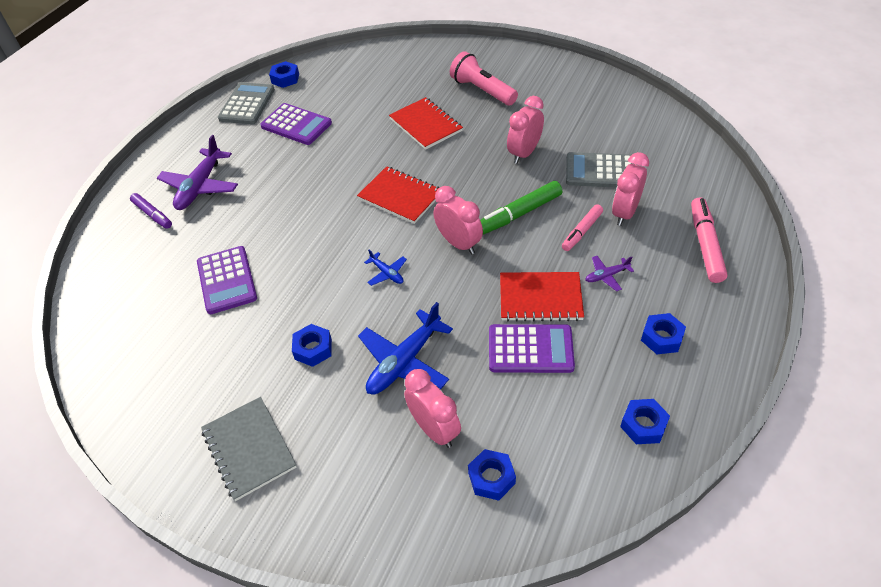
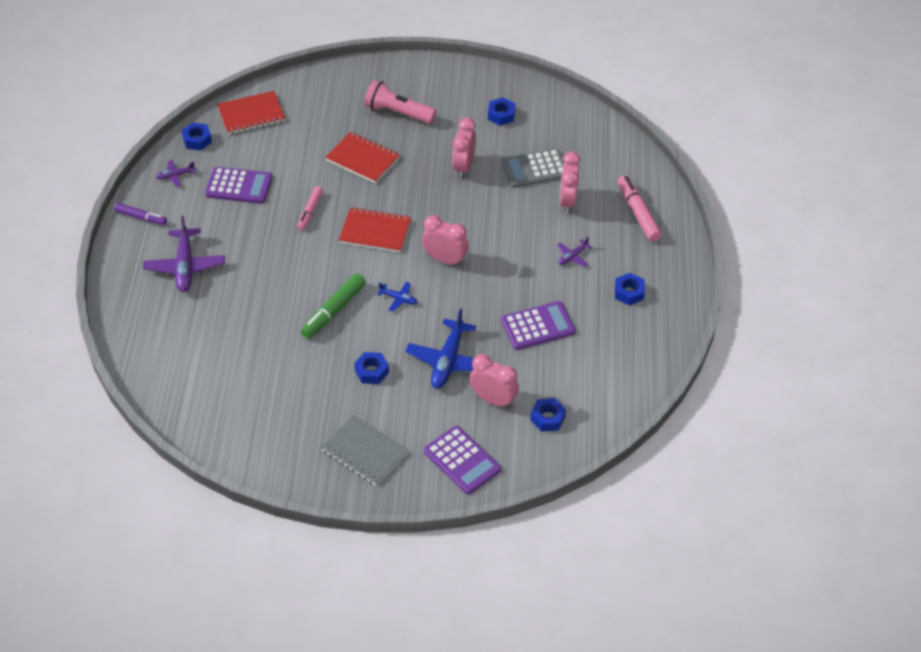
camera: 25 degrees left, 0 degrees up
purple marker [130,193,172,229] -> purple marker moved to [114,203,167,225]
purple calculator [197,246,257,314] -> purple calculator moved to [424,426,501,495]
grey calculator [218,82,275,124] -> purple plane [156,160,195,187]
green marker [480,181,562,234] -> green marker moved to [301,273,366,339]
red notebook [500,272,584,322] -> red notebook moved to [217,91,285,134]
pink marker [562,204,603,251] -> pink marker moved to [297,186,323,230]
blue nut [620,399,670,444] -> blue nut moved to [488,97,515,126]

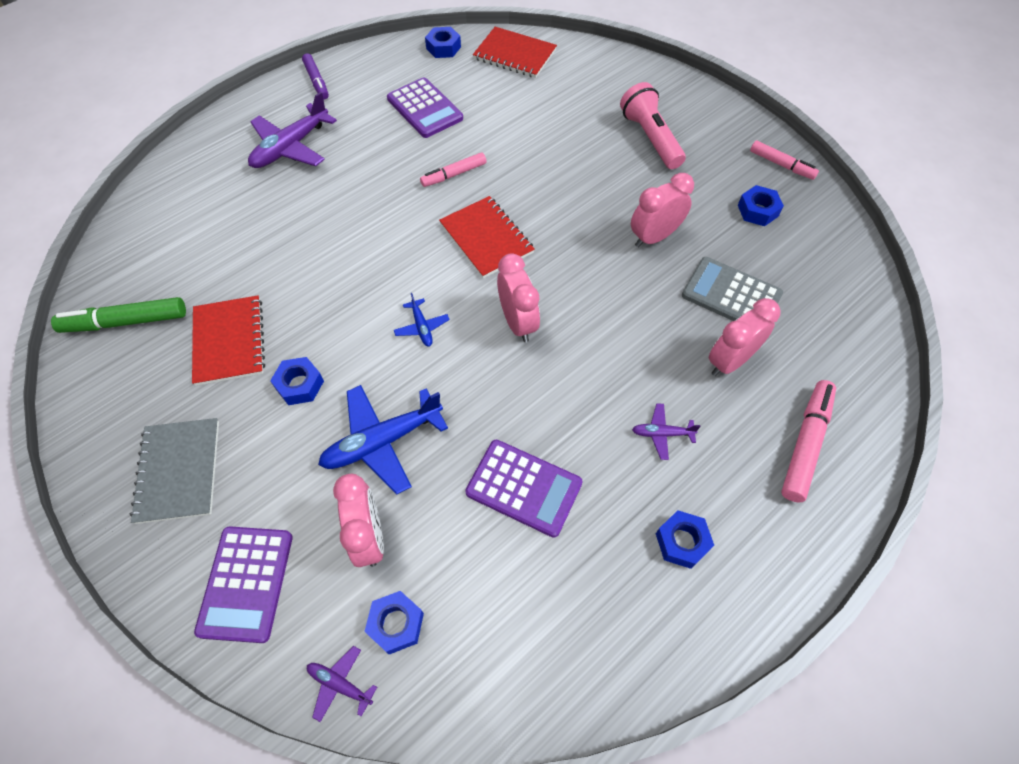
camera: 45 degrees right, 10 degrees up
purple plane [156,160,195,187] -> purple plane moved to [307,646,377,722]
green marker [301,273,366,339] -> green marker moved to [51,297,186,333]
red notebook [325,132,400,183] -> red notebook moved to [192,295,265,386]
none -> pink marker [750,141,819,180]

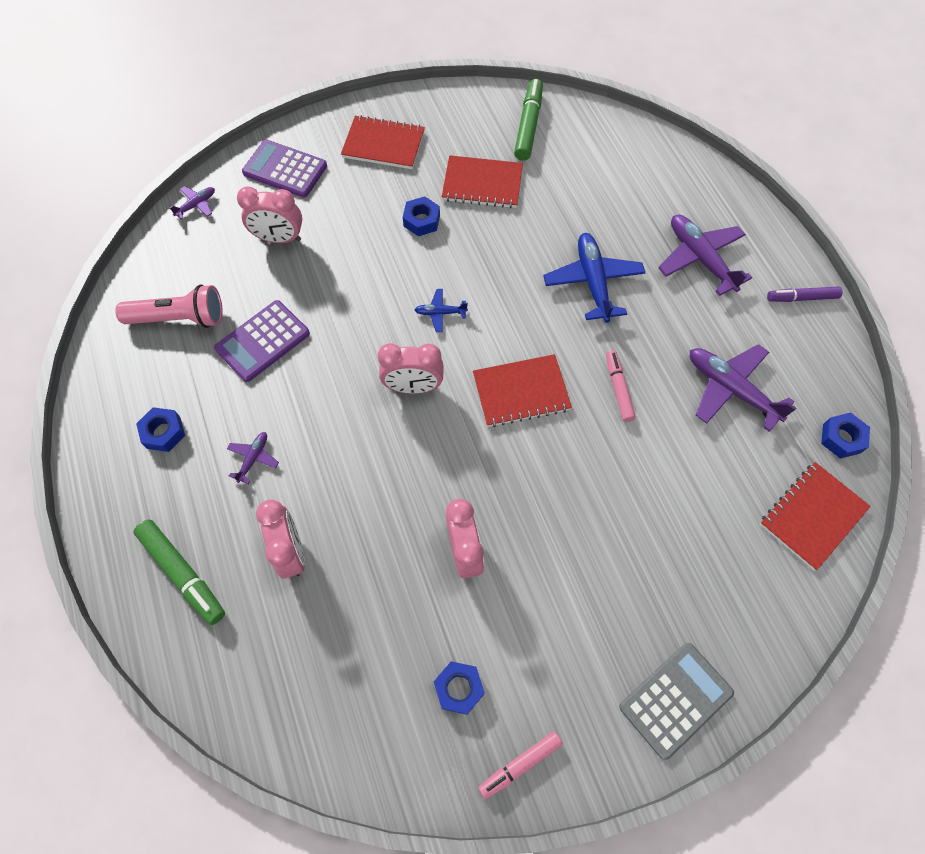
camera: 110 degrees right, 5 degrees up
grey notebook [130,418,219,524] -> red notebook [341,115,425,169]
blue plane [318,385,448,494] -> blue plane moved to [543,233,645,323]
blue nut [364,591,424,655] -> none
purple calculator [387,77,463,138] -> purple plane [690,344,796,432]
pink flashlight [620,82,686,169] -> pink flashlight moved to [115,285,223,328]
grey calculator [682,257,783,321] -> grey calculator moved to [619,643,734,760]
pink marker [781,380,836,502] -> green marker [133,519,225,625]

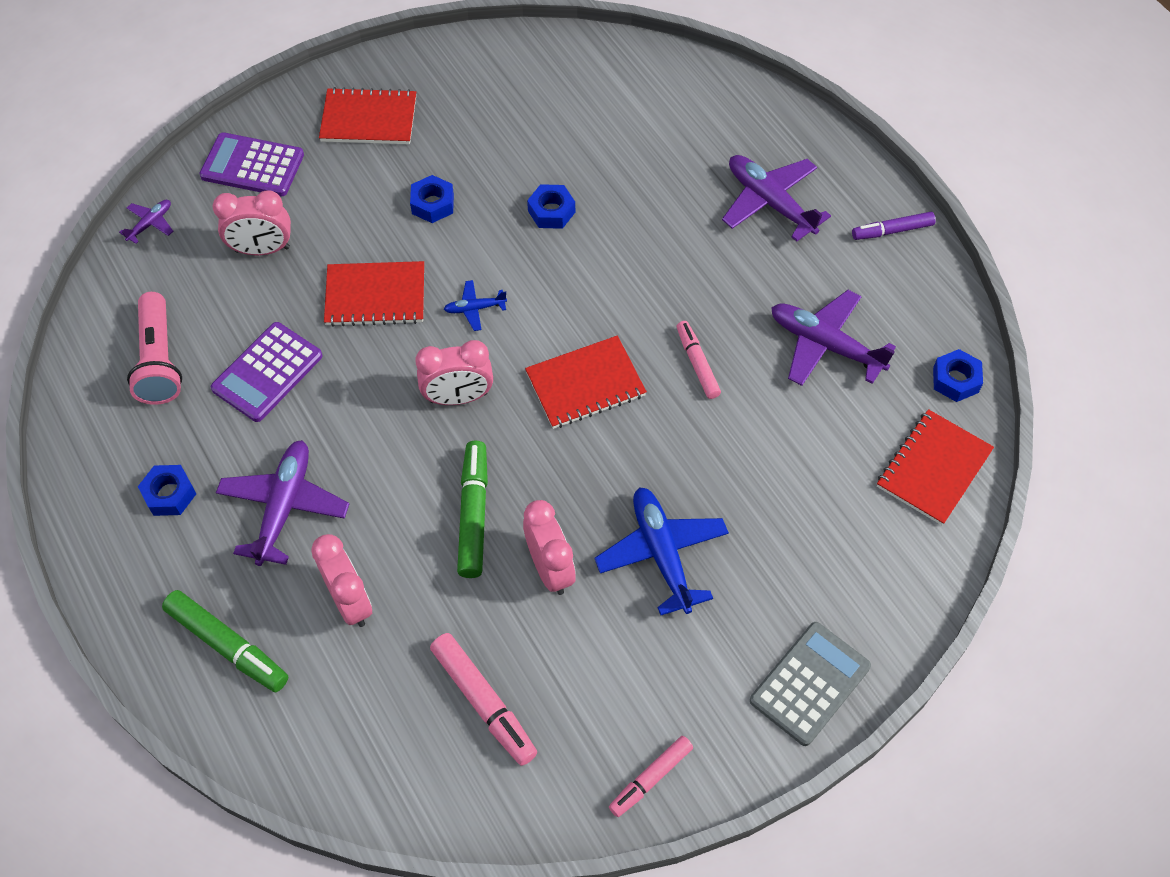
camera: 10 degrees left, 5 degrees down
pink flashlight [115,285,223,328] -> pink flashlight turned 90 degrees clockwise [127,292,182,405]
purple plane [227,432,279,484] -> purple plane [216,440,349,566], size x2.03
blue nut [434,661,485,715] -> blue nut moved to [527,184,575,229]
red notebook [442,155,523,208] -> red notebook moved to [324,261,424,327]
green marker [514,79,543,161] -> green marker moved to [457,441,488,578]
blue plane [543,233,645,323] -> blue plane moved to [594,487,729,615]
none -> pink marker [430,633,537,766]

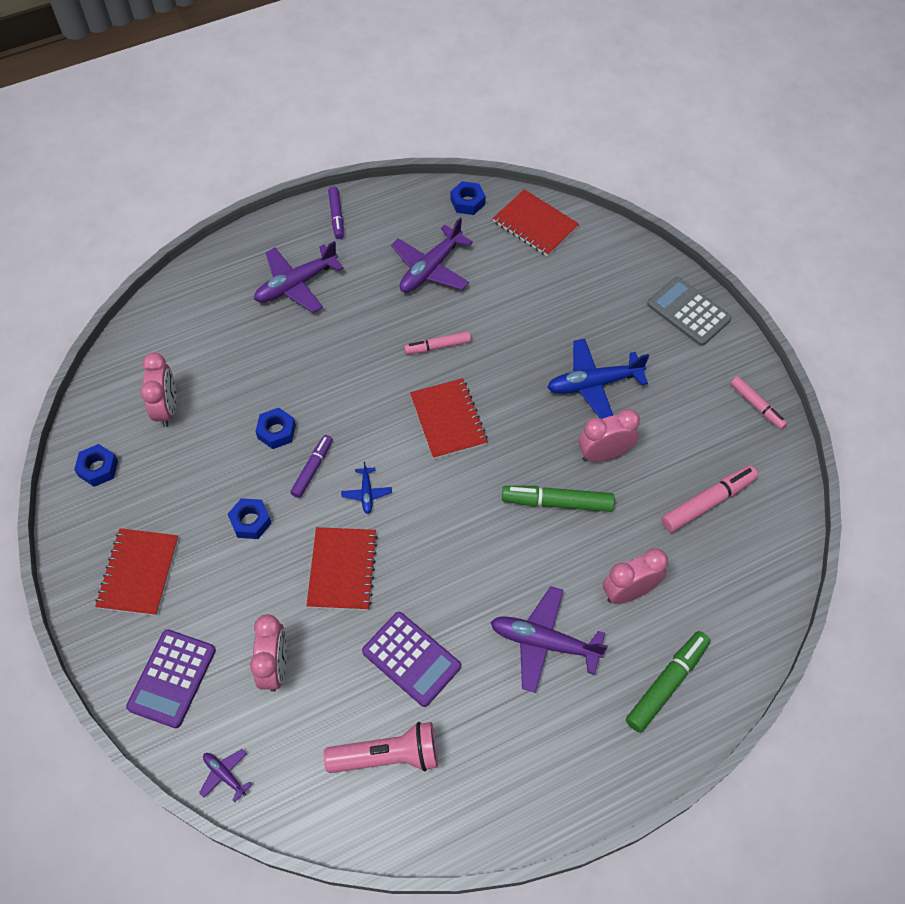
camera: 85 degrees left, 0 degrees up
blue nut [138,465,196,516] -> blue nut moved to [74,444,118,487]
pink clock [415,340,493,405] -> pink clock moved to [140,352,176,427]
none -> purple marker [290,435,333,498]

